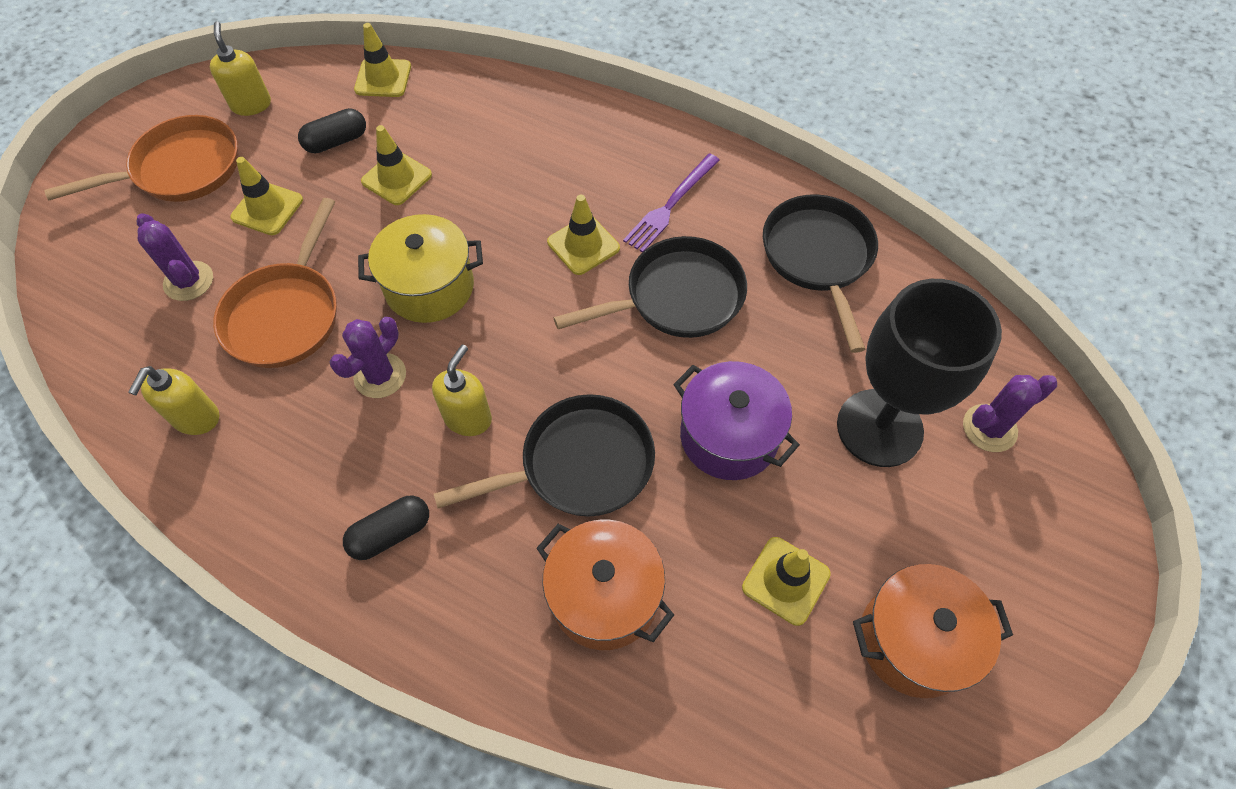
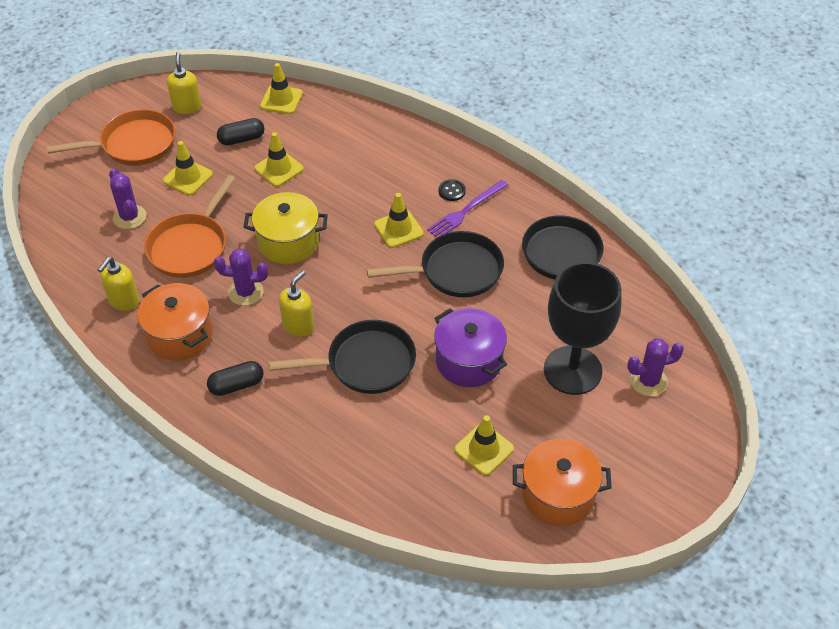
camera: 10 degrees right, 10 degrees down
purple cactus [330,317,406,398] -> purple cactus turned 45 degrees clockwise [214,248,268,306]
orange pot [536,520,674,650] -> orange pot moved to [137,283,213,361]
none -> black button [439,179,466,201]

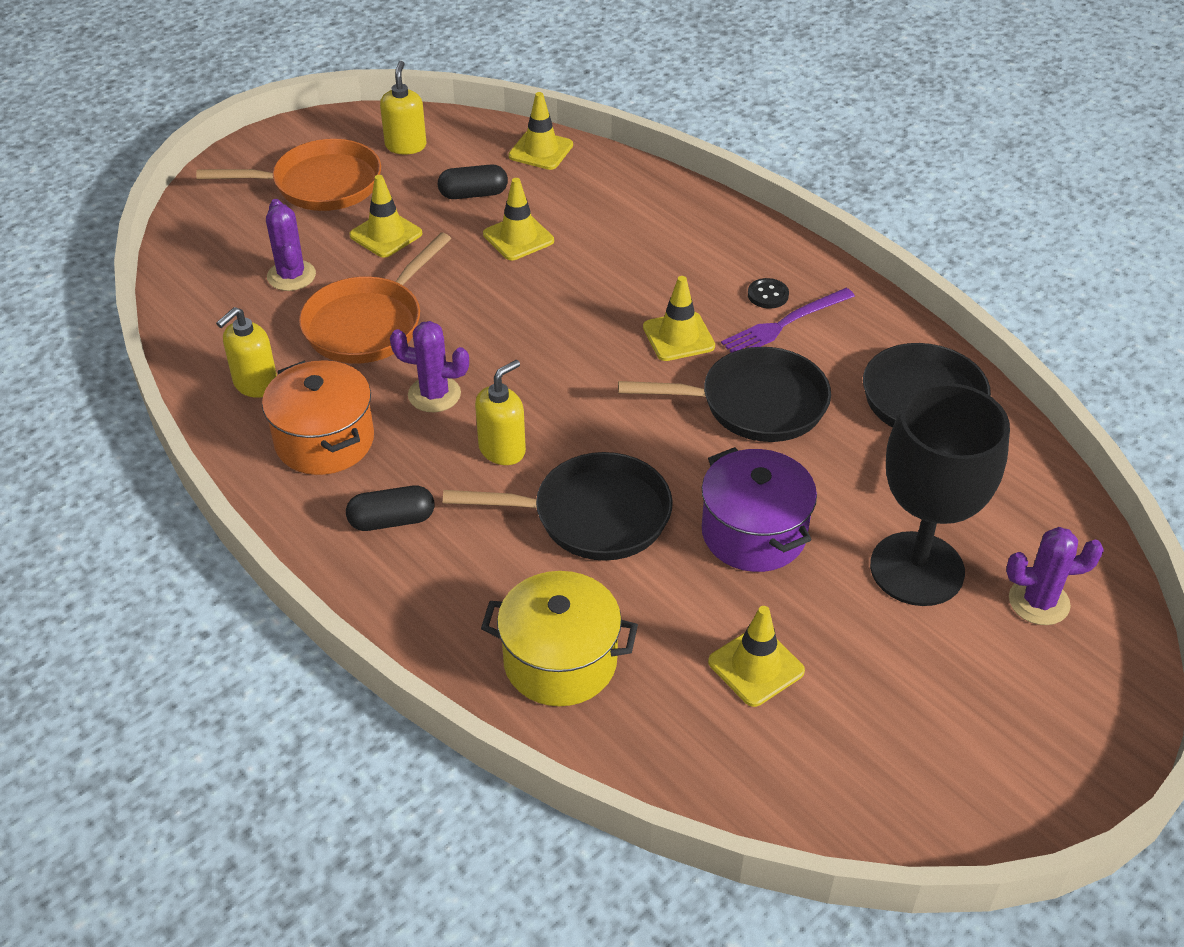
camera: 10 degrees right, 5 degrees down
yellow pot [244,192,328,264] -> yellow pot moved to [481,571,638,706]
orange pot [513,439,612,526] -> none

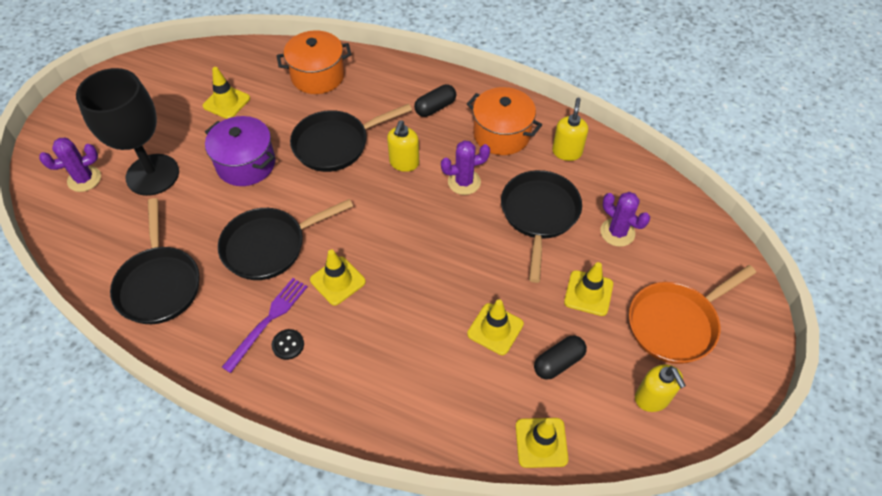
camera: 155 degrees right, 10 degrees up
orange pan [299,233,451,364] -> black pan [501,170,582,283]
yellow pot [481,571,638,706] -> orange pot [277,30,352,94]

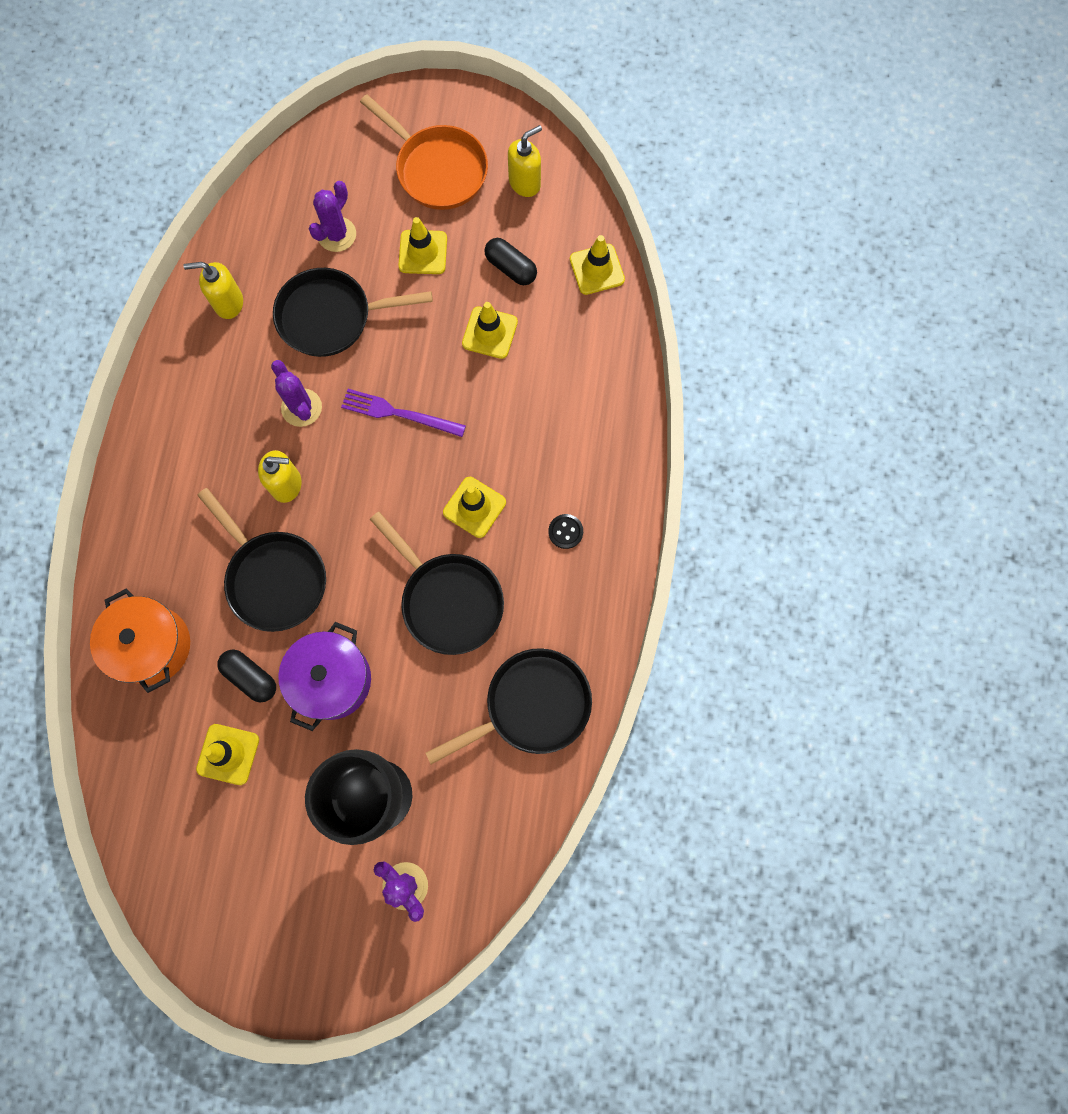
camera: 105 degrees left, 20 degrees up
purple fork [222,278,308,373] -> purple fork moved to [341,389,466,437]
black capsule [414,84,456,117] -> black capsule moved to [218,650,276,702]
orange pot [467,87,542,155] -> none

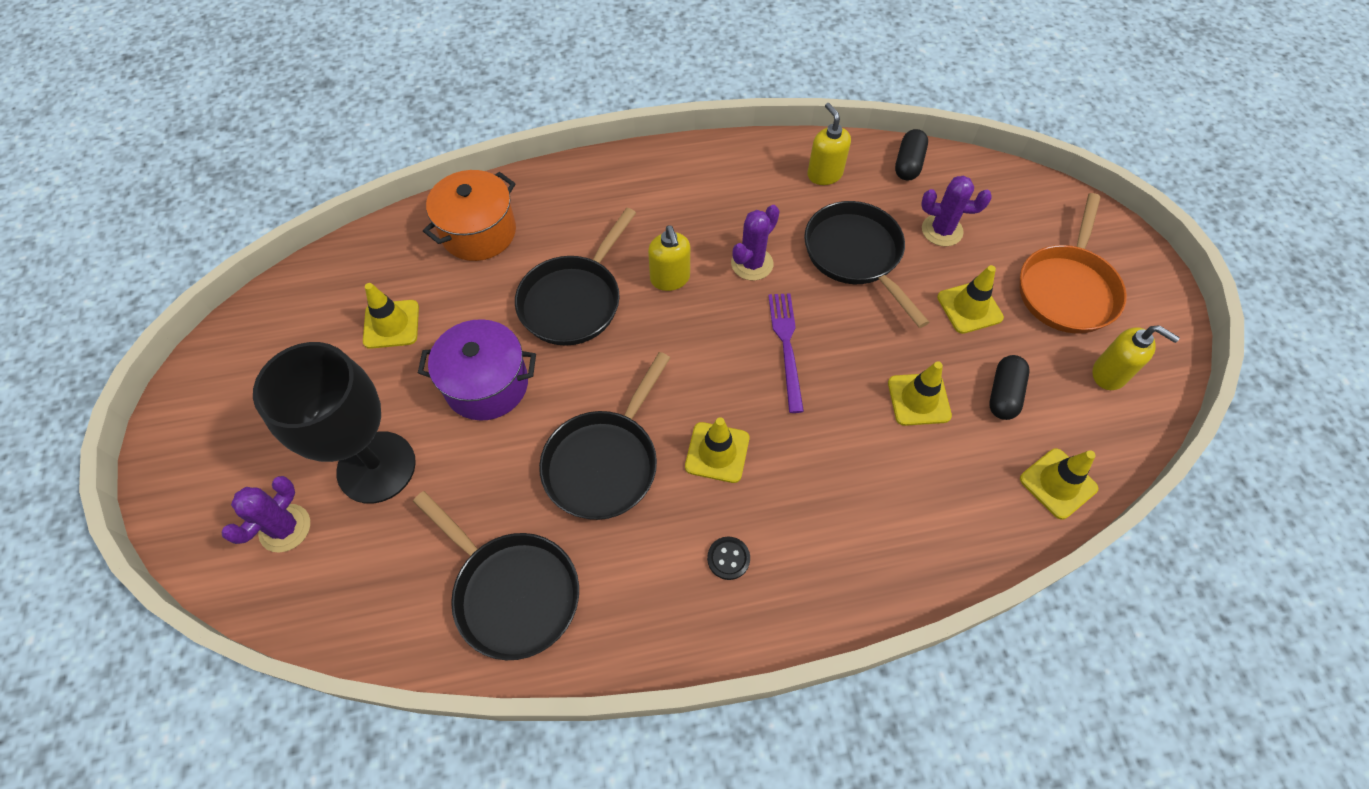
camera: 70 degrees right, 15 degrees down
black capsule [218,650,276,702] -> black capsule moved to [895,129,928,181]

